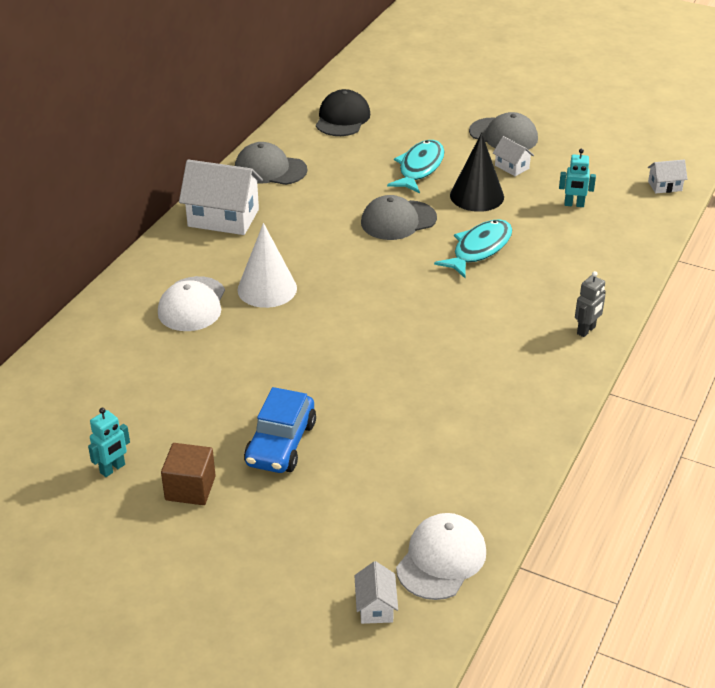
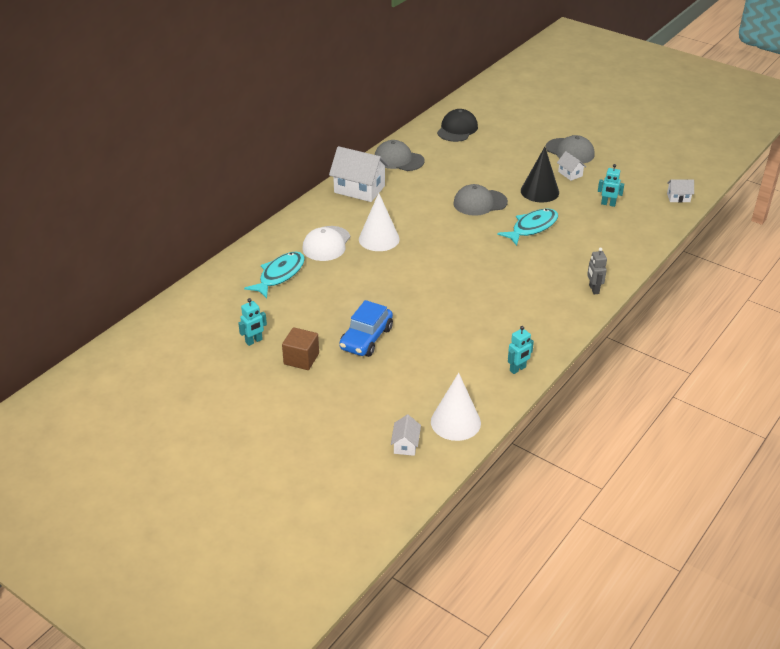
camera: 10 degrees right, 0 degrees up
turquoise fish [387,140,444,194] -> turquoise fish moved to [244,252,305,298]
white cap [396,513,486,600] -> white cone [431,373,481,441]
grey robot [575,271,606,337] -> grey robot turned 120 degrees clockwise [587,248,607,295]
none -> turquoise robot [508,326,534,374]

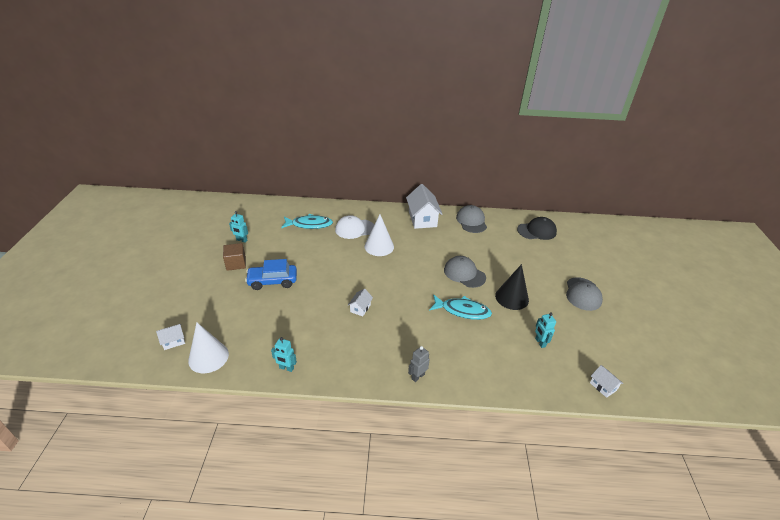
camera: 55 degrees right, 0 degrees up
white house [557,151,586,181] -> white house moved to [348,288,373,317]

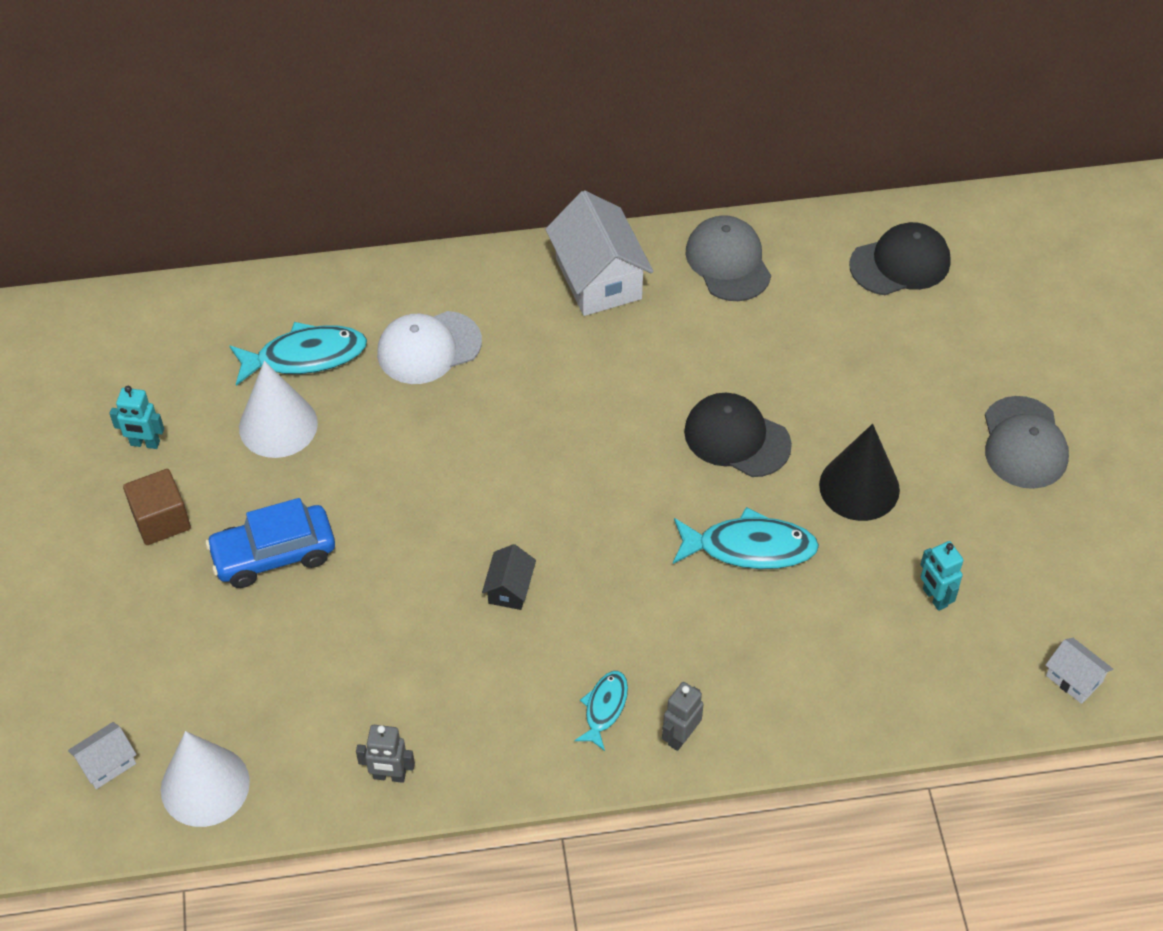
camera: 10 degrees left, 15 degrees up
turquoise robot [271,337,297,372] -> grey robot [356,725,415,783]
white house [348,288,373,317] -> black house [482,544,536,610]
white cone [364,214,394,256] -> white cone moved to [239,361,318,458]
grey cap [444,256,486,288] -> black cap [684,393,792,477]
none -> turquoise fish [574,671,628,751]

